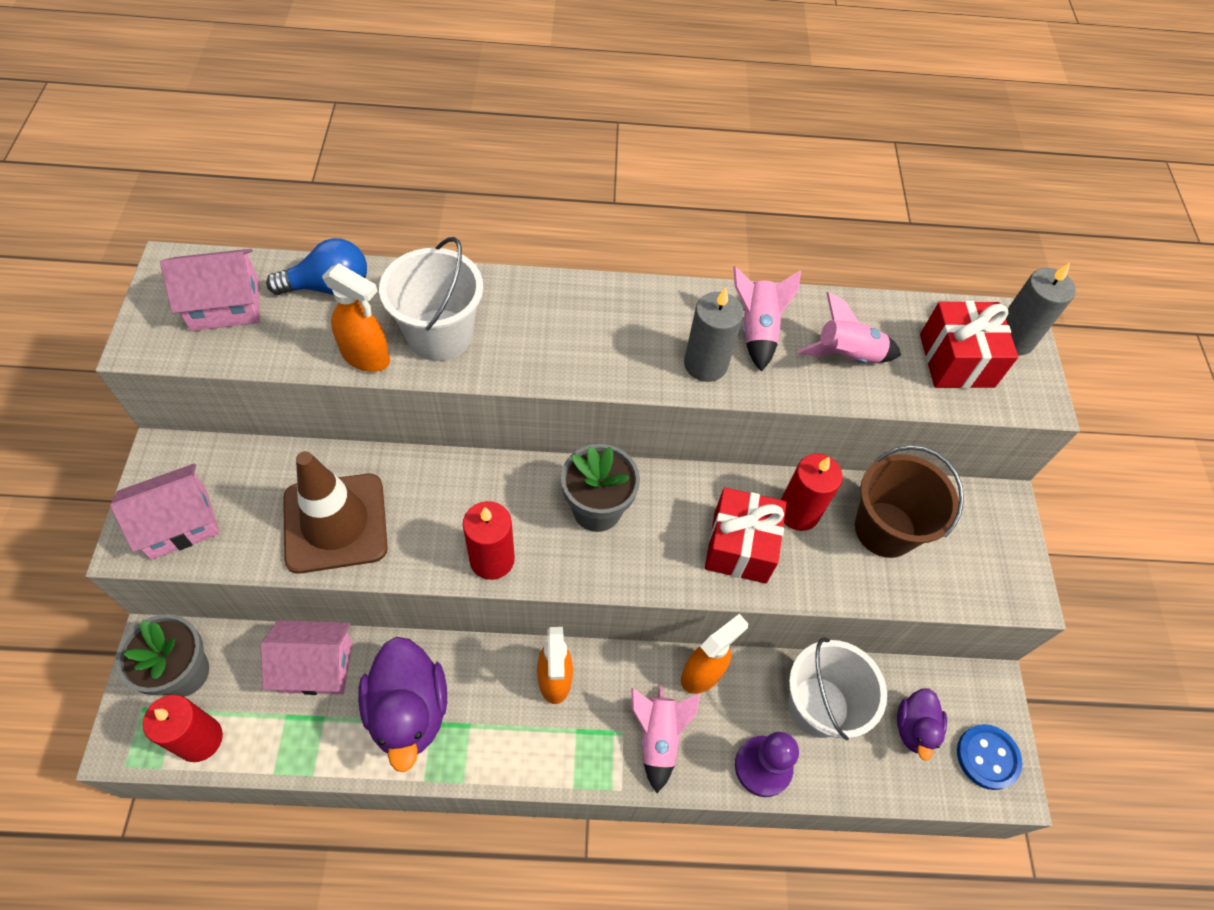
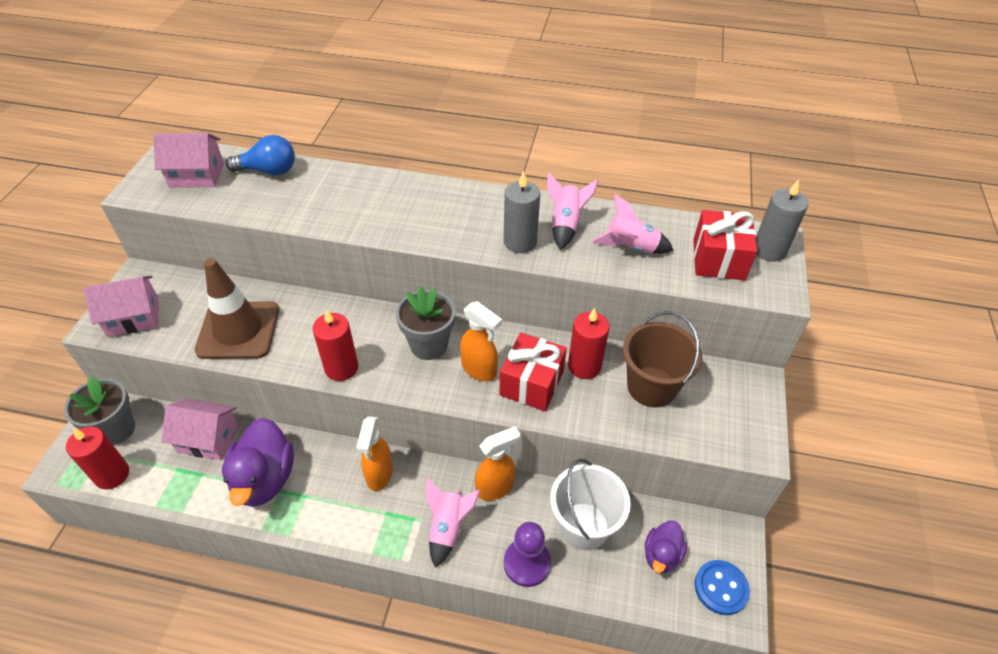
camera: 15 degrees right, 10 degrees down
orange spray bottle [322,263,390,372] -> orange spray bottle moved to [460,301,502,381]
white bucket [379,237,483,361] -> none

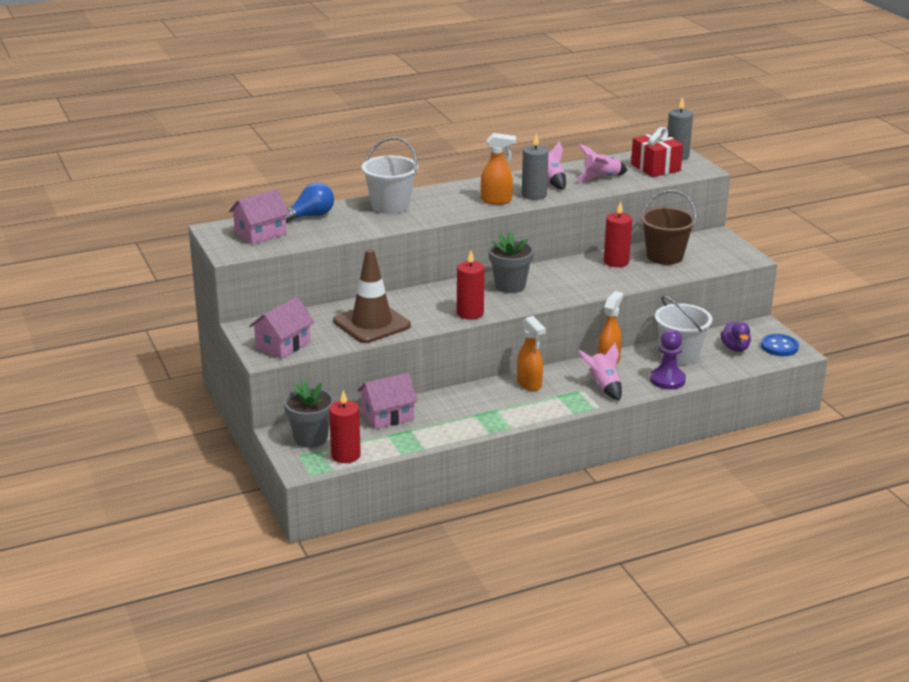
camera: 35 degrees left, 20 degrees down
purple duck [222,418,294,507] -> none
orange spray bottle [460,301,502,381] -> orange spray bottle moved to [481,133,516,205]
red gift [500,333,567,411] -> none
none -> white bucket [362,137,418,214]

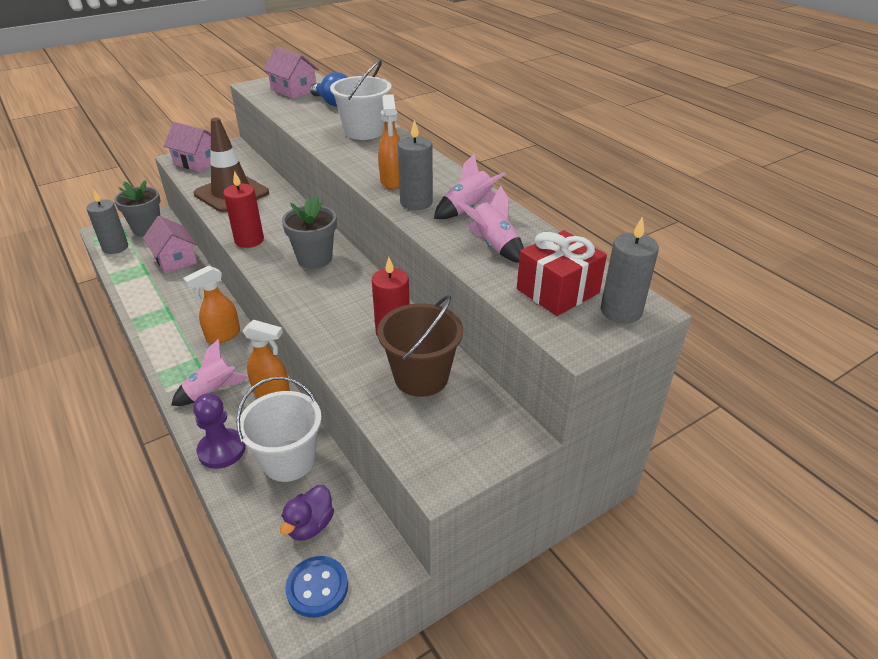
camera: 80 degrees right, 10 degrees up
red candle [329,390,361,463] -> grey candle [86,190,128,254]
purple duck [721,321,751,352] -> purple duck turned 45 degrees counterclockwise [280,485,334,541]

